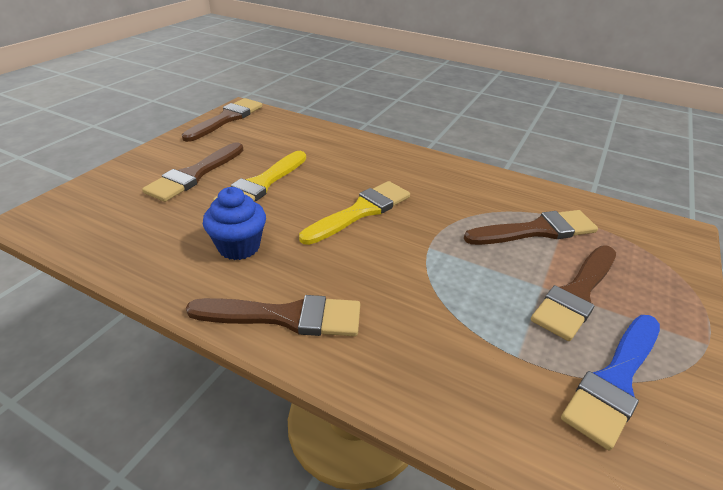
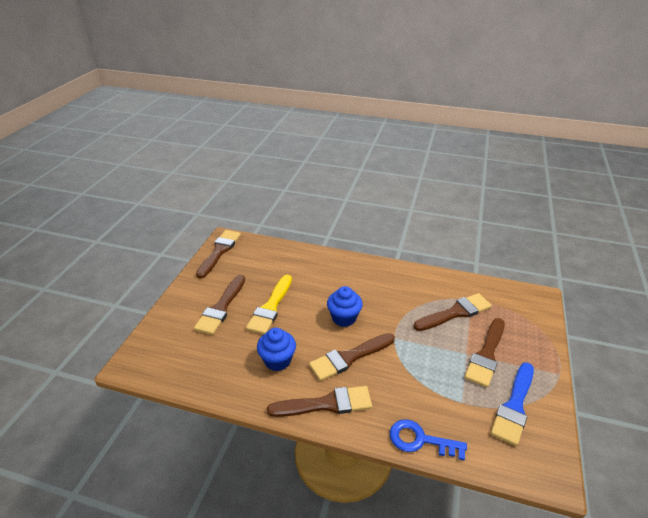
camera: 10 degrees left, 0 degrees up
yellow brush [299,181,410,245] -> blue cupcake [327,286,363,327]
none -> brown brush [309,333,395,381]
none -> blue key [390,419,467,460]

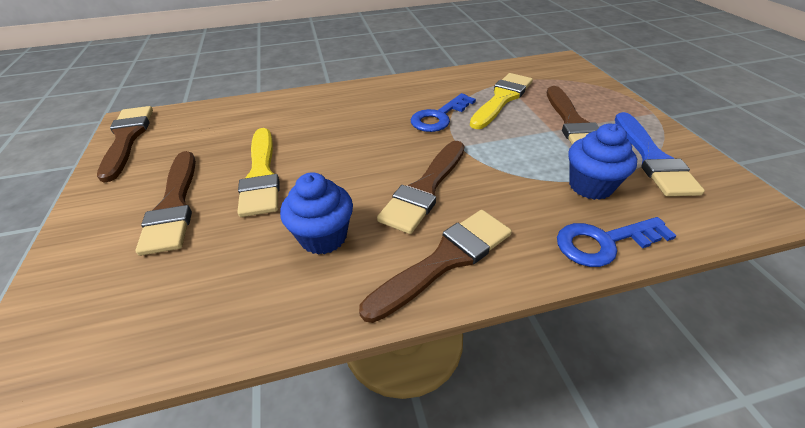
camera: 30 degrees left, 5 degrees up
blue cupcake [327,286,363,327] -> blue cupcake moved to [568,123,637,200]
brown brush [413,293,492,331] -> yellow brush [470,73,533,129]
none -> blue key [411,93,476,132]

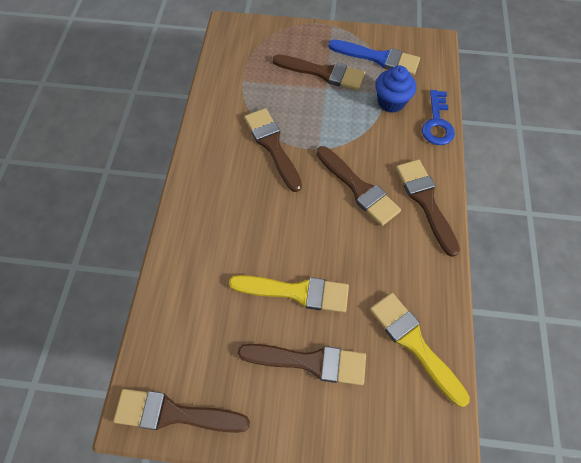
camera: 70 degrees left, 20 degrees up
blue cupcake [280,172,353,255] -> none
blue key [411,93,476,132] -> brown brush [244,108,302,192]
yellow brush [470,73,533,129] -> yellow brush moved to [370,293,470,407]

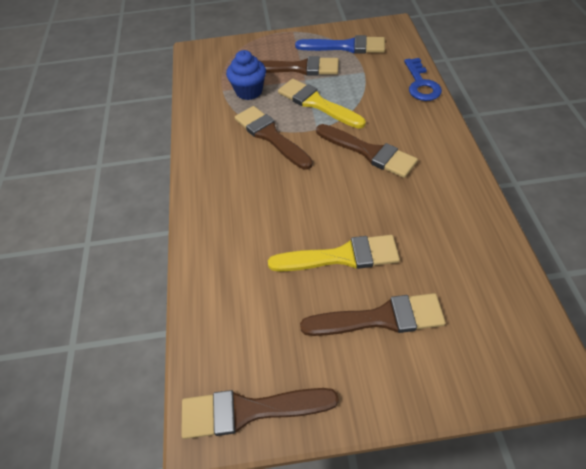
camera: 10 degrees left, 10 degrees down
yellow brush [370,293,470,407] -> yellow brush moved to [278,79,366,129]
blue cupcake [375,66,416,113] -> blue cupcake moved to [226,50,266,100]
brown brush [396,159,460,257] -> none

